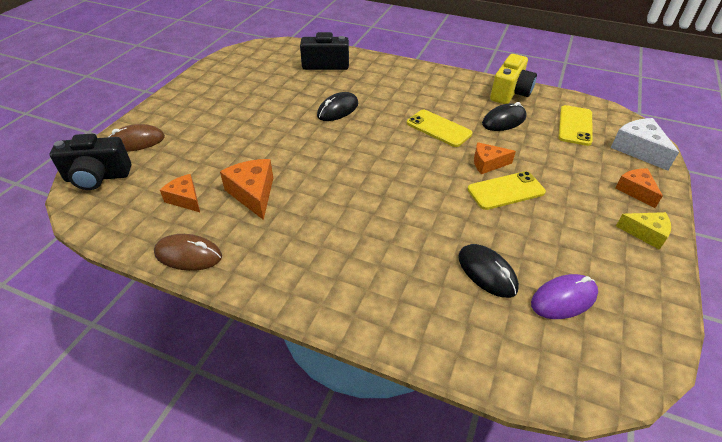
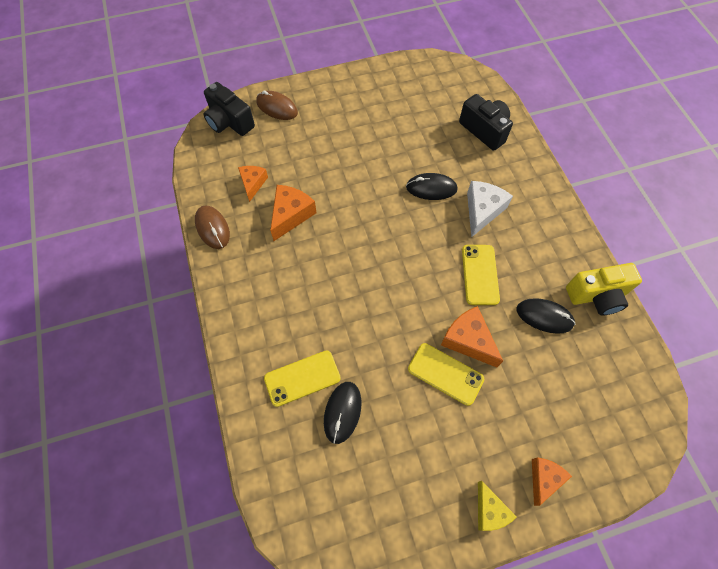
camera: 50 degrees right, 20 degrees up
orange cheese [474,142,516,174] -> orange cheese [441,306,503,367], size x1.50
purple mouse [531,274,598,319] -> none
yellow phone [558,105,593,146] -> yellow phone moved to [264,350,341,407]
white cheese [611,118,679,171] -> white cheese moved to [467,181,513,237]

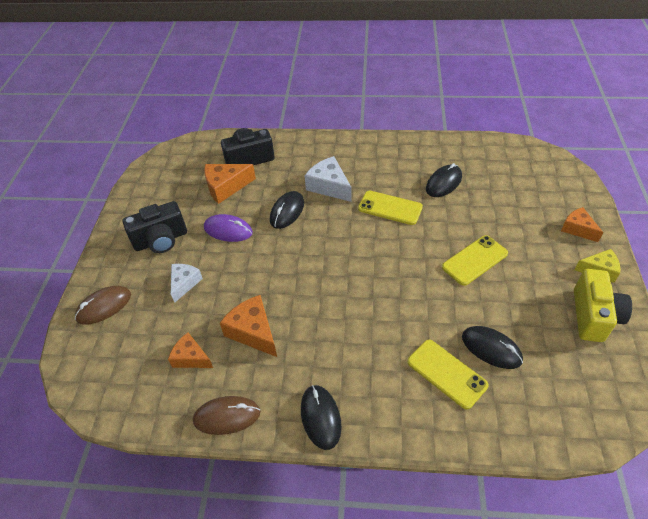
camera: 65 degrees left, 15 degrees down
black camera [204,82,255,136] -> black camera moved to [123,201,187,253]
yellow phone [264,350,341,407] -> yellow phone turned 45 degrees counterclockwise [407,340,488,409]
orange cheese [441,306,503,367] -> orange cheese moved to [204,164,256,204]
yellow camera [566,263,642,316] -> yellow camera moved to [574,269,632,342]
none -> white cheese [171,264,203,303]
none -> purple mouse [204,214,253,242]
none -> black mouse [301,385,342,450]

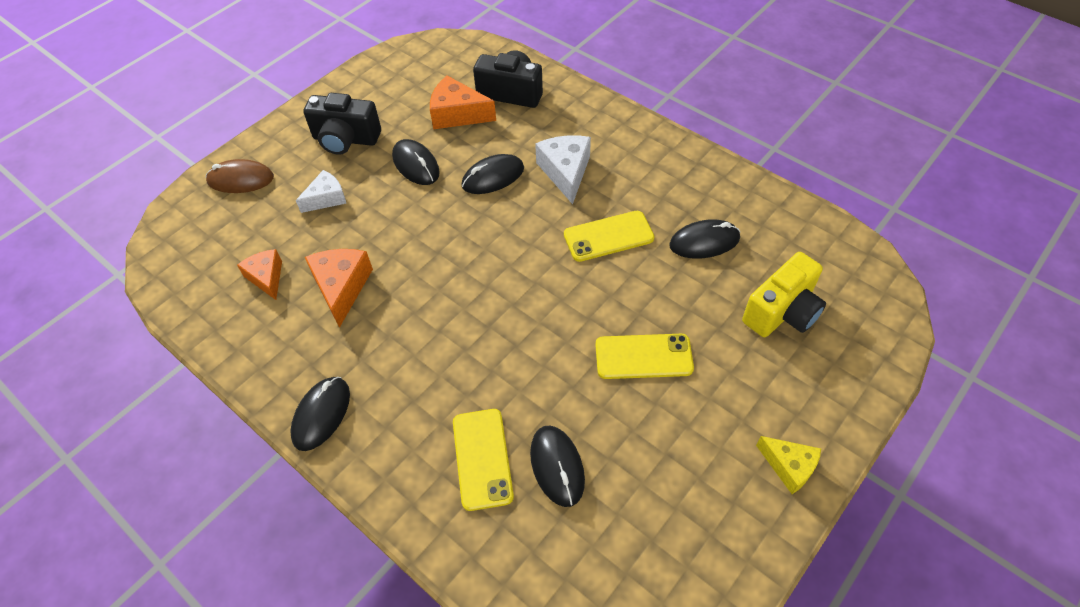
camera: 35 degrees right, 5 degrees up
brown mouse [193,396,260,435] -> none
purple mouse [204,214,253,242] -> black mouse [392,139,440,185]
yellow phone [358,191,423,225] -> yellow phone turned 75 degrees counterclockwise [564,211,655,262]
orange cheese [561,207,603,242] -> none
yellow camera [574,269,632,342] -> yellow camera moved to [742,252,826,337]

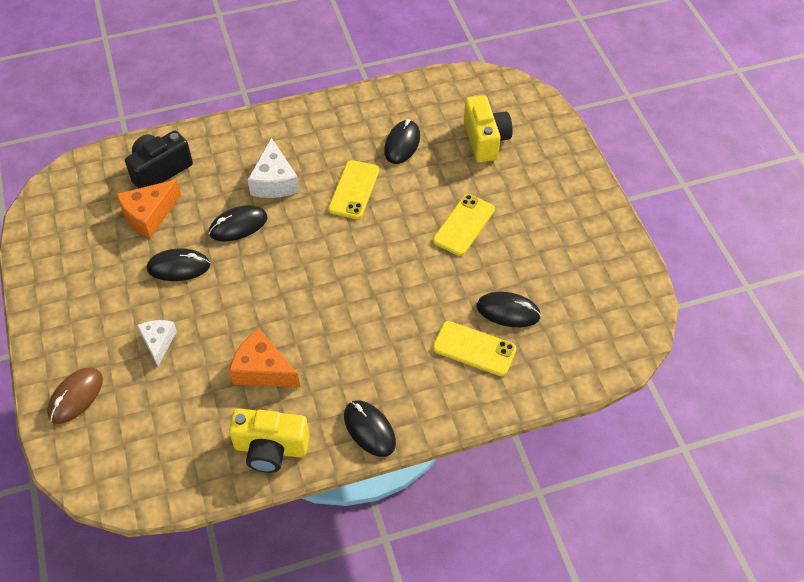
camera: 60 degrees left, 0 degrees up
orange cheese [237,249,282,300] -> none
black camera [303,93,381,155] -> none
black mouse [462,154,524,194] -> black mouse turned 60 degrees clockwise [209,205,268,241]
white cheese [535,135,591,204] -> white cheese turned 120 degrees counterclockwise [248,138,299,198]
yellow cheese [756,436,821,494] -> none
none -> yellow camera [229,408,310,473]

